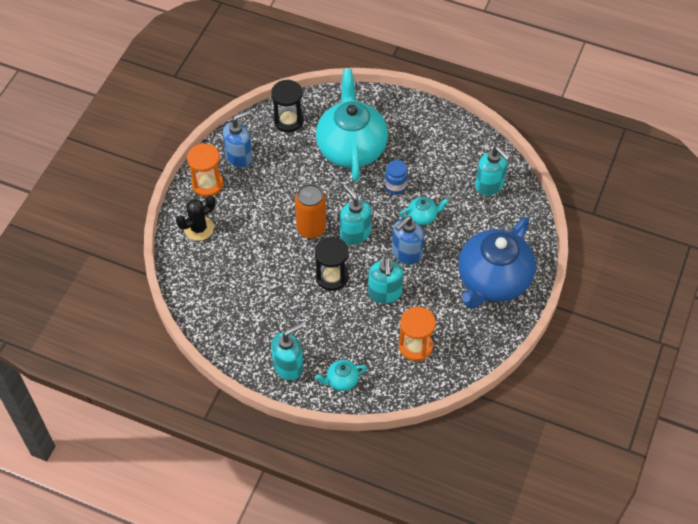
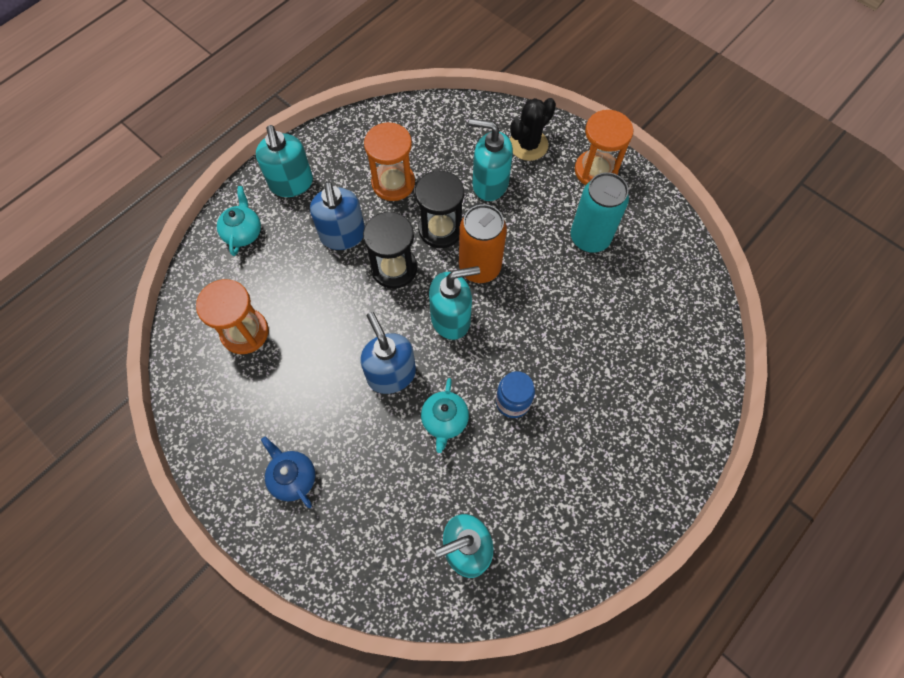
camera: 110 degrees right, 10 degrees up
black cactus [176,195,215,241] -> black cactus turned 60 degrees clockwise [510,98,556,161]
blue soap dispenser [223,110,252,168] -> blue soap dispenser moved to [310,181,365,250]
black hourglass [271,80,304,132] -> black hourglass moved to [415,170,464,248]
turquoise teapot [316,69,388,181] -> none
turquoise soap dispenser [368,257,403,304] -> turquoise soap dispenser moved to [469,119,513,201]
blue teapot [458,217,536,309] -> blue teapot [261,436,315,508], size x0.40
none -> orange hourglass [364,122,415,201]
none -> turquoise can [571,172,629,253]

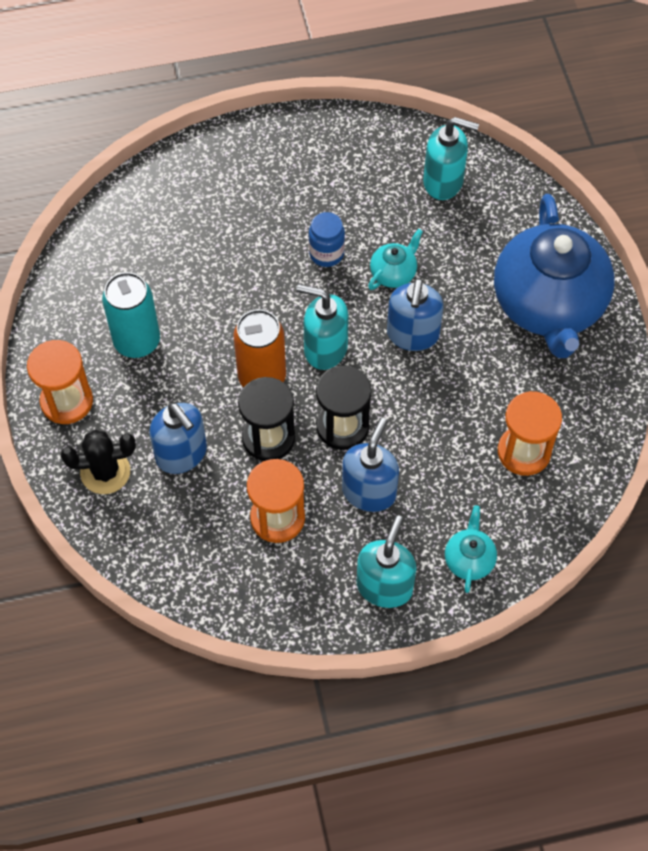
camera: 145 degrees left, 5 degrees down
turquoise teapot [217,186,261,256] -> turquoise teapot turned 150 degrees clockwise [445,505,497,593]
blue teapot [261,436,315,508] -> blue teapot [494,194,615,358], size x2.47
turquoise soap dispenser [469,119,513,201] -> blue soap dispenser [149,403,207,474]

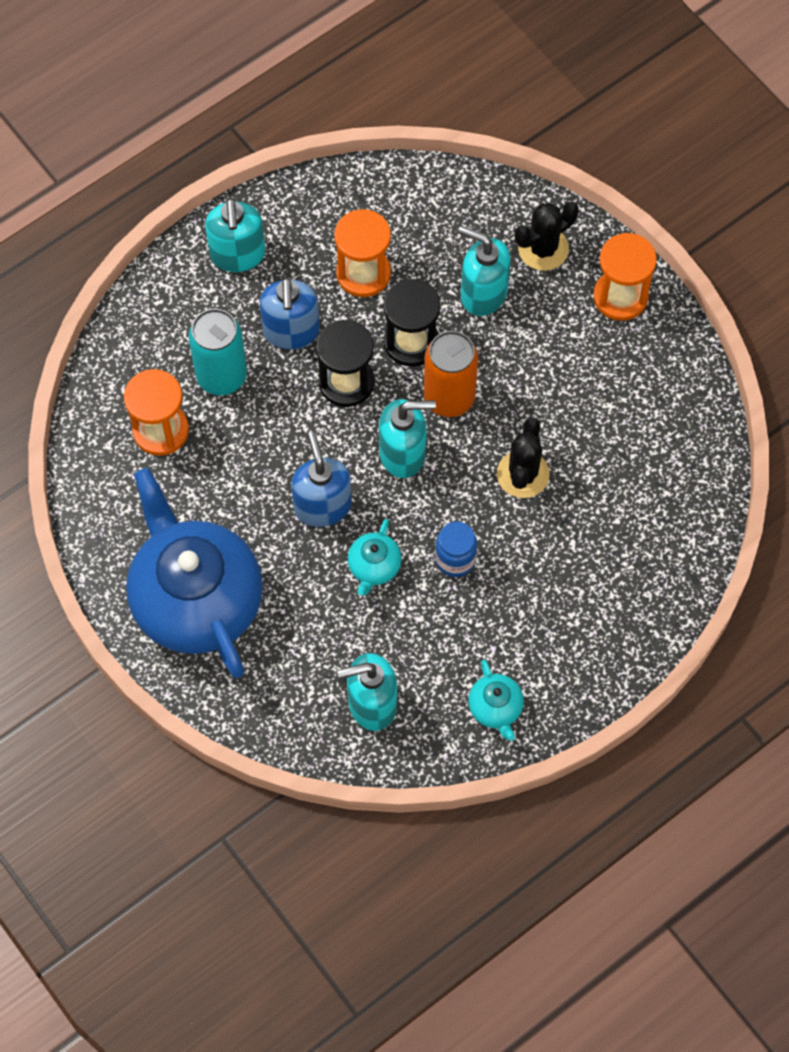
camera: 155 degrees right, 5 degrees up
turquoise can [102,272,160,358] -> turquoise can moved to [189,309,247,395]
blue soap dispenser [149,403,207,474] -> turquoise soap dispenser [458,226,511,316]
turquoise teapot [445,505,497,593] -> turquoise teapot moved to [468,660,524,741]
none -> black cactus [497,417,550,498]

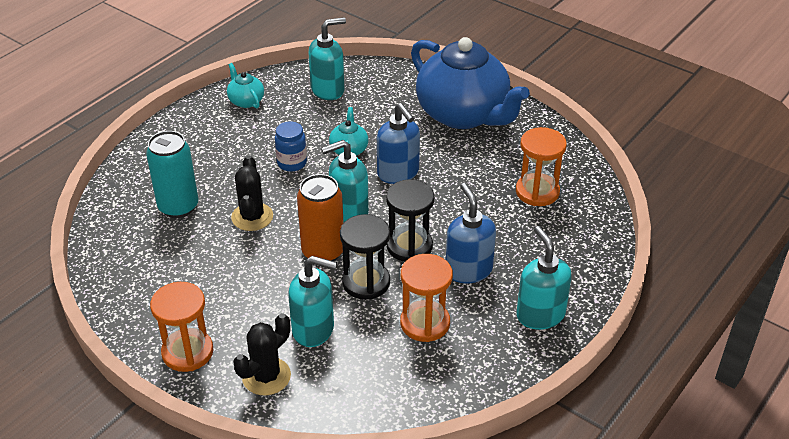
camera: 165 degrees right, 25 degrees down
turquoise can [189,309,247,395] -> turquoise can moved to [146,131,198,218]

